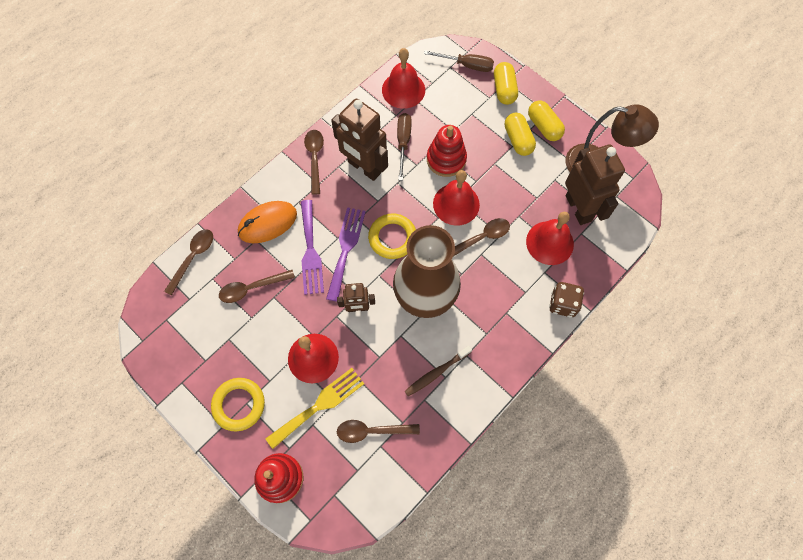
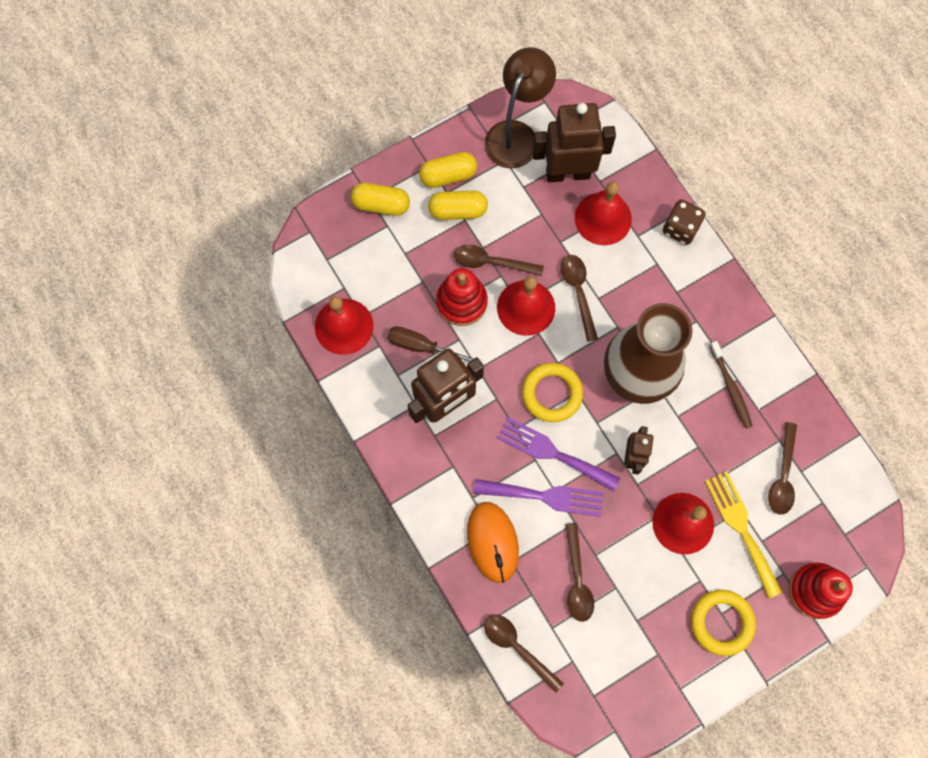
camera: 75 degrees left, 5 degrees up
brown spoon [304,130,324,195] -> brown spoon moved to [454,244,544,276]
brown screwdriver [424,50,494,72] -> none

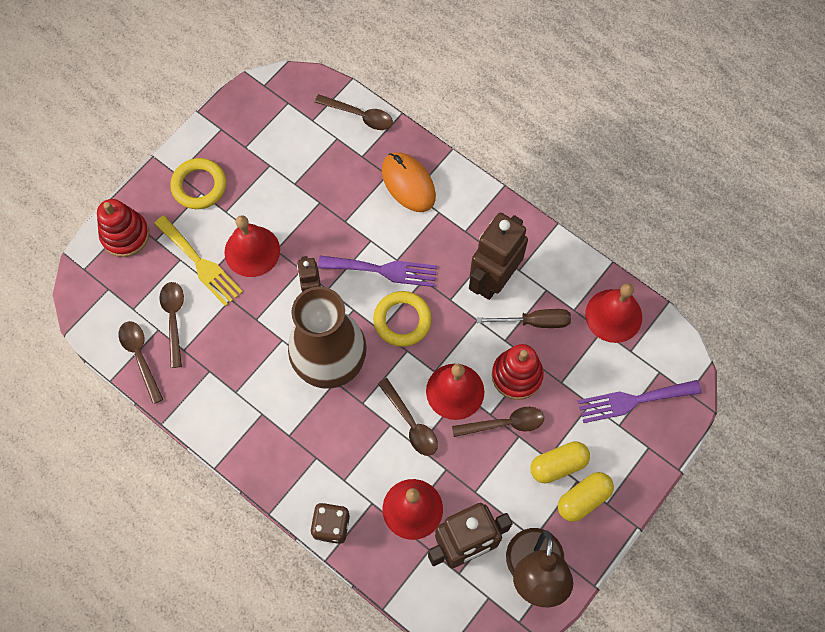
camera: 160 degrees right, 5 degrees down
yellow capsule [351,183,410,216] -> none
purple fork [474,479,604,517] -> purple fork moved to [578,380,702,423]
brown spoon [565,523,594,622] -> brown spoon moved to [119,321,163,404]
brown toothbrush [709,341,752,428] -> none

